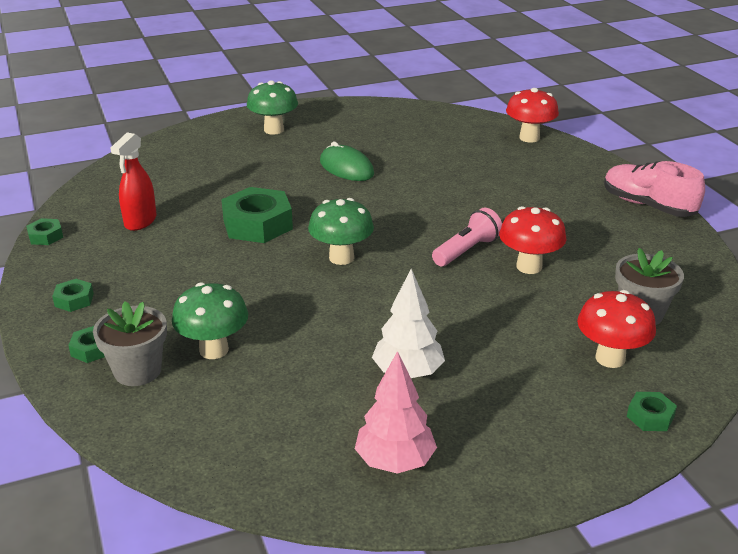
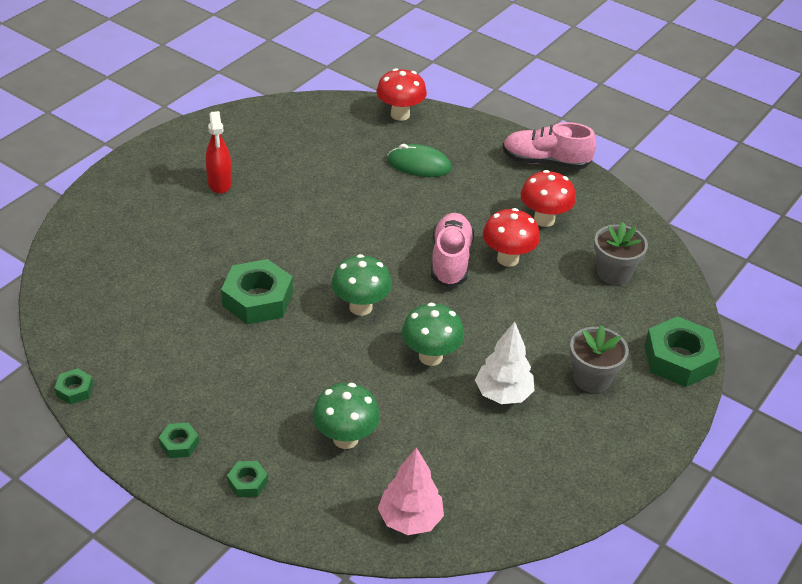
camera: 35 degrees left, 10 degrees up
grey flower pot [93,301,167,386] -> grey flower pot moved to [570,325,629,393]
red spray bottle [111,133,157,231] -> red spray bottle moved to [206,111,232,194]
green mushroom [247,80,298,134] -> green mushroom moved to [402,303,464,366]
green mouse [320,142,374,181] -> green mouse moved to [387,144,451,177]
pink tree [355,351,437,474] -> pink tree moved to [378,447,444,535]
pink flashlight [432,208,502,267] -> pink shoe [431,213,474,287]
red mushroom [577,290,656,368] -> red mushroom moved to [521,170,576,227]
green nut [627,392,677,431] -> green nut [644,316,720,387], size x2.08

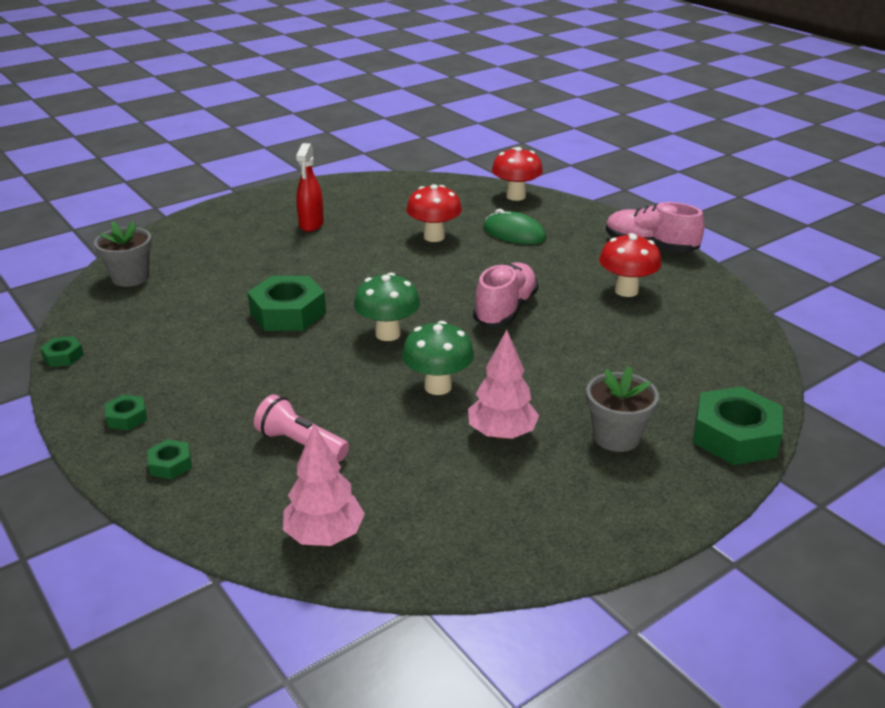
camera: 20 degrees right, 10 degrees down
green mushroom [312,383,380,449] -> pink flashlight [254,394,349,462]
white tree [475,321,535,404] -> pink tree [468,330,539,439]
red mushroom [483,208,540,267] -> red mushroom moved to [406,184,462,242]
grey flower pot [594,222,648,285] -> grey flower pot moved to [94,221,152,287]

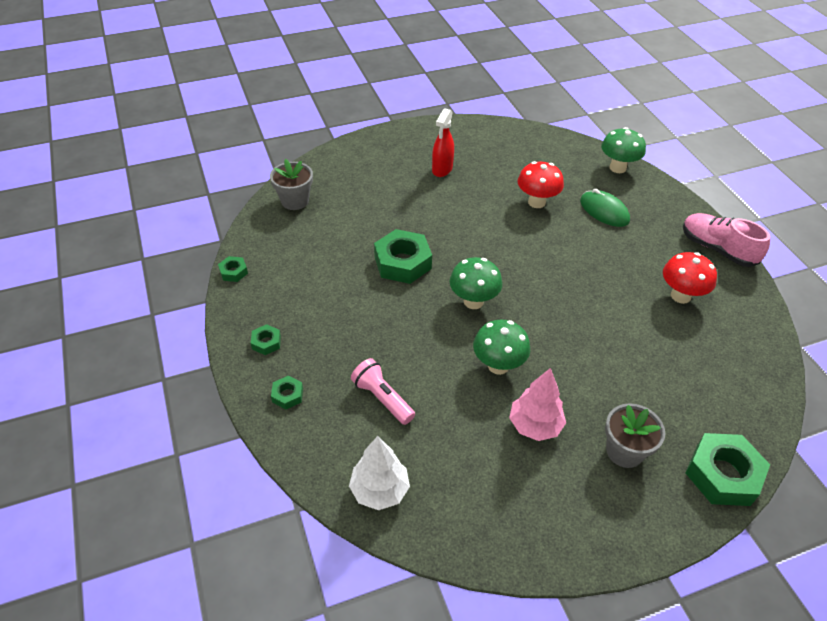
camera: 15 degrees right, 15 degrees up
pink tree [283,424,365,546] -> white tree [349,436,410,510]
pink shoe [473,262,539,327] -> none
red mushroom [492,147,543,201] -> green mushroom [601,127,646,173]

